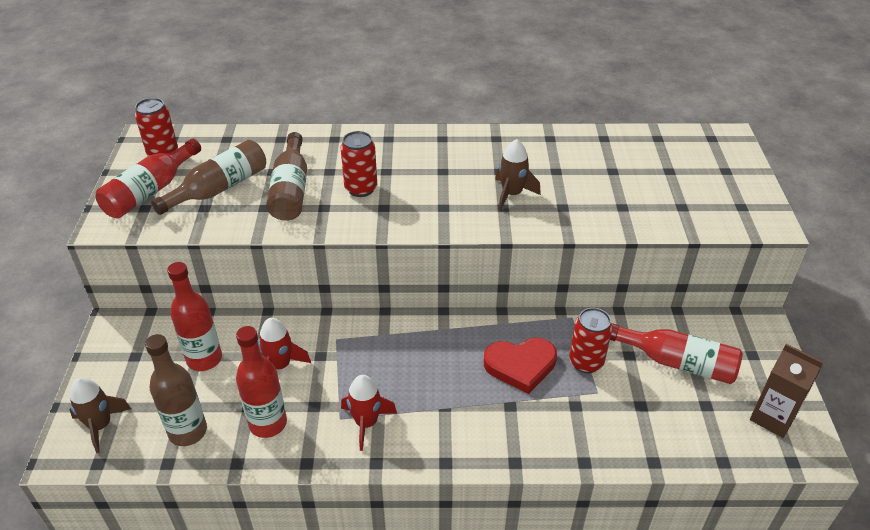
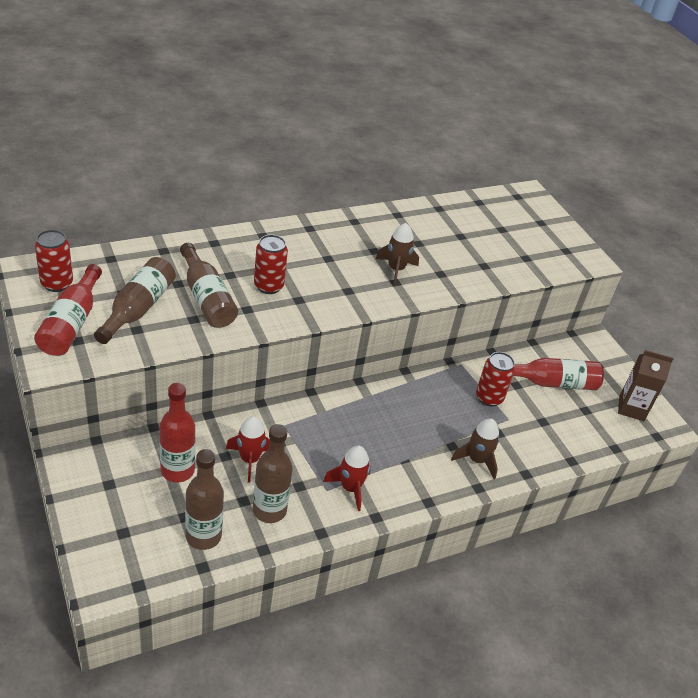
camera: 30 degrees left, 0 degrees up
brown rocket [69,377,131,453] -> brown rocket moved to [451,418,499,479]
red bottle [236,326,287,438] -> brown bottle [253,424,293,523]
red heart [484,338,557,394] -> none

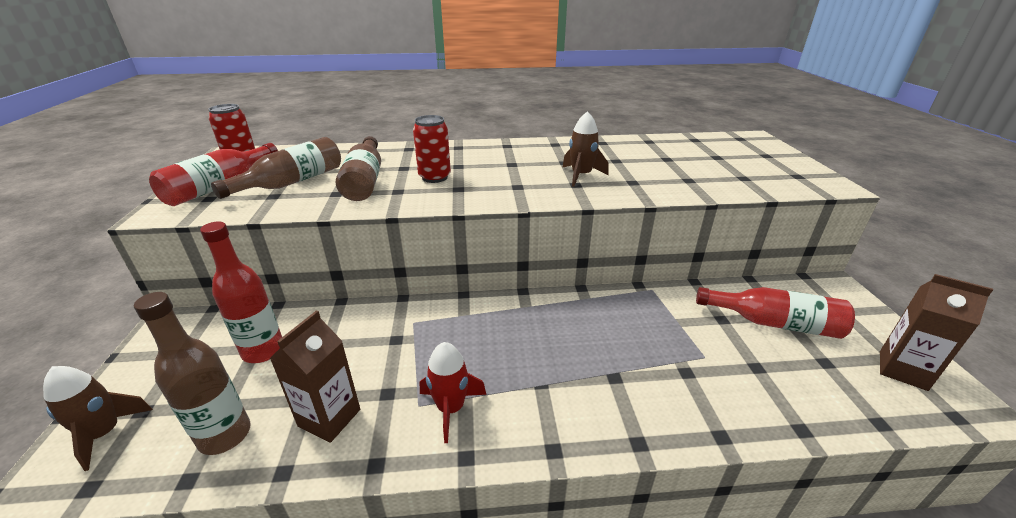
camera: 25 degrees right, 10 degrees down
red rocket [226,416,270,482] -> none
brown bottle [253,424,293,523] -> brown carton [270,310,360,443]
brown rocket [451,418,499,479] -> brown rocket moved to [43,366,153,471]
red can [476,352,515,407] -> none

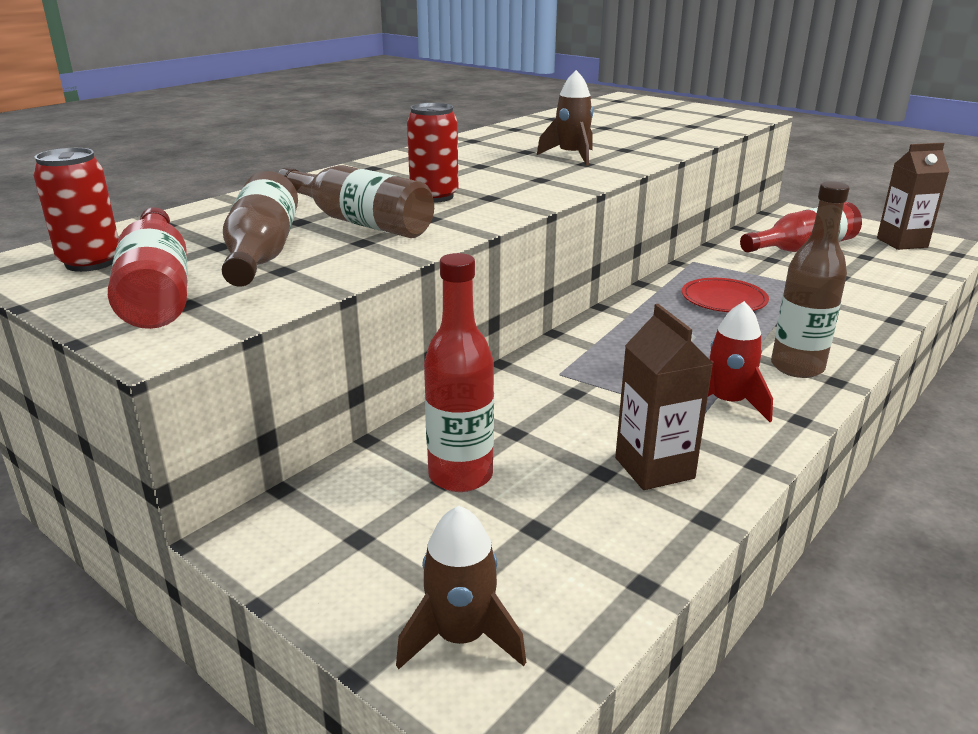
camera: 45 degrees left, 5 degrees down
brown bottle [134,292,251,455] -> brown bottle moved to [771,181,850,378]
none -> red plate [682,278,769,312]

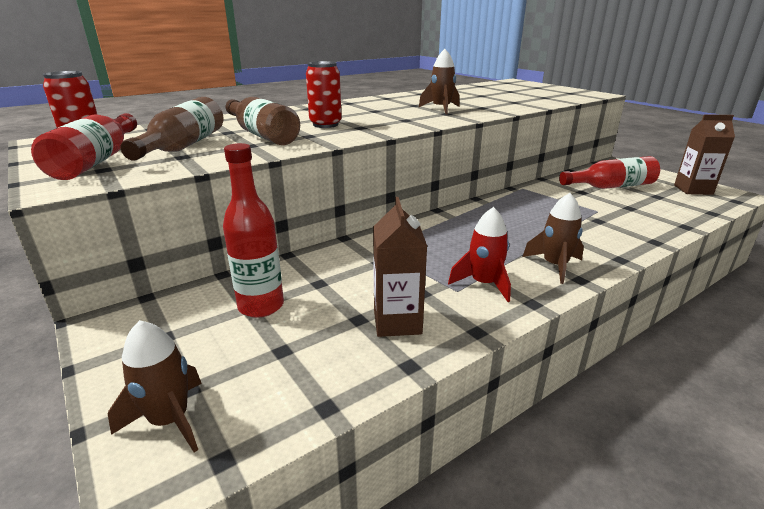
camera: 15 degrees right, 0 degrees up
red plate [682,278,769,312] -> none
brown bottle [771,181,850,378] -> brown rocket [523,193,584,284]

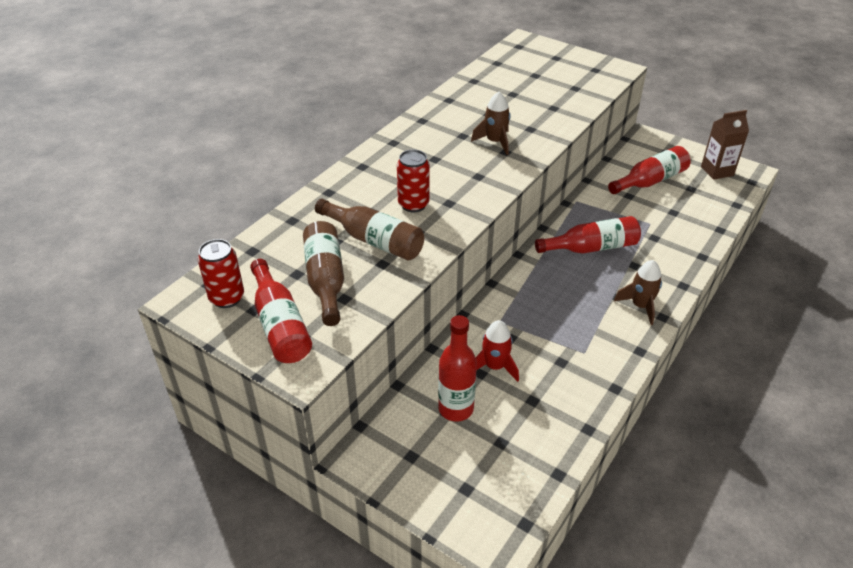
camera: 20 degrees left, 15 degrees up
brown rocket [108,320,202,452] -> none
brown carton [373,197,427,337] -> none
red rocket [448,207,511,302] -> red rocket moved to [475,320,519,382]
none -> red bottle [535,216,641,253]

